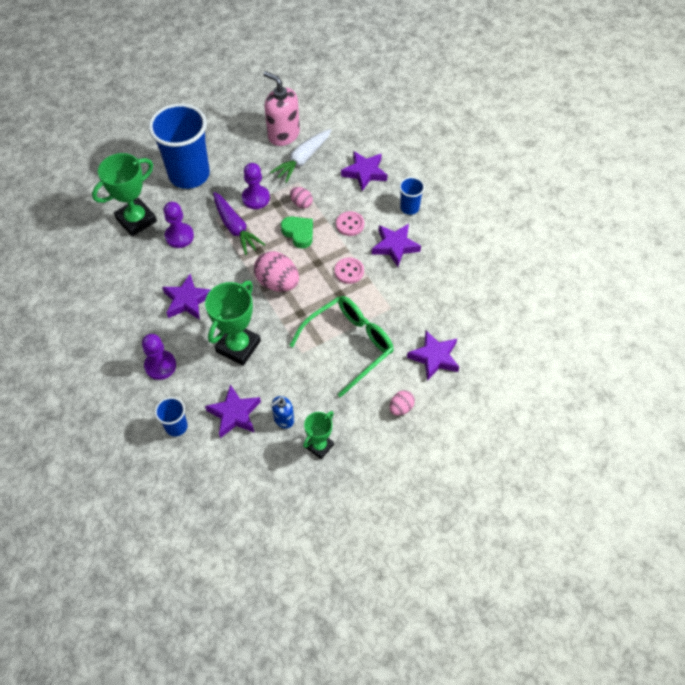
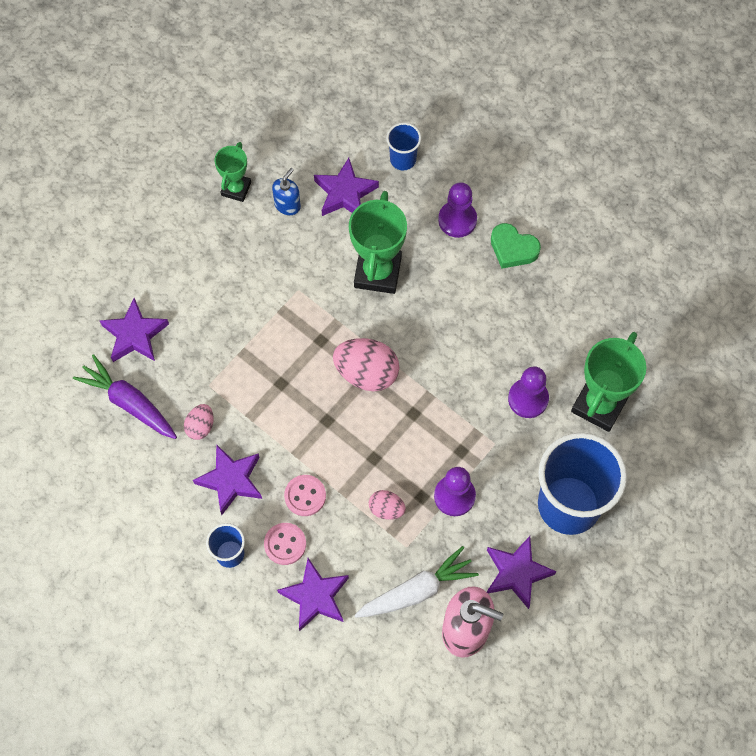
camera: 160 degrees right, 10 degrees up
purple star [162,274,211,320] -> purple star moved to [487,536,556,609]
purple carrot [213,192,265,255] -> purple carrot moved to [73,354,177,439]
white carrot [270,129,331,183] -> white carrot turned 45 degrees clockwise [354,546,479,618]
green heart [281,216,313,249] -> green heart moved to [491,223,541,268]
green glasses [289,296,394,397] -> none
pink button [335,257,364,284] -> pink button moved to [264,523,306,565]
pink egg [389,390,415,416] -> pink egg moved to [184,404,214,440]

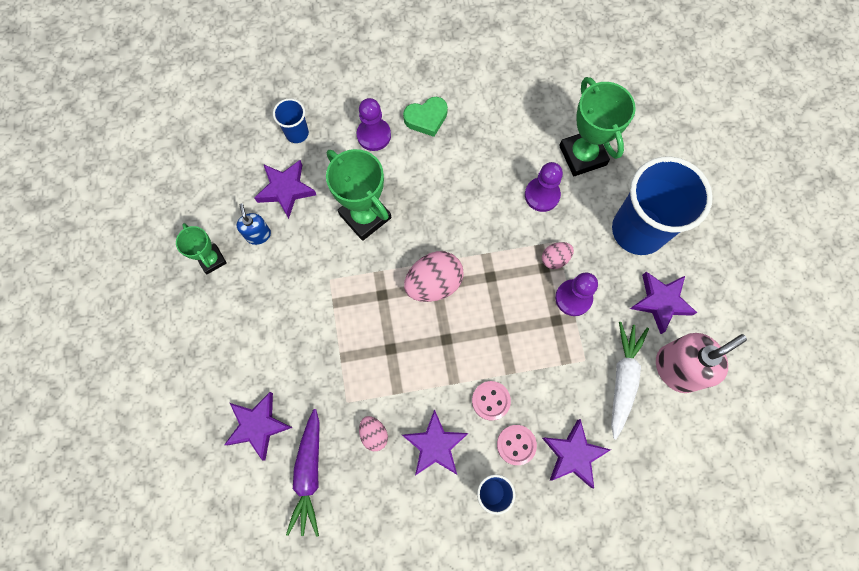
camera: 50 degrees left, 5 degrees up
purple carrot [73,354,177,439] -> purple carrot turned 75 degrees counterclockwise [286,409,320,537]
pink egg [369,490,406,520] -> pink egg moved to [542,242,574,269]

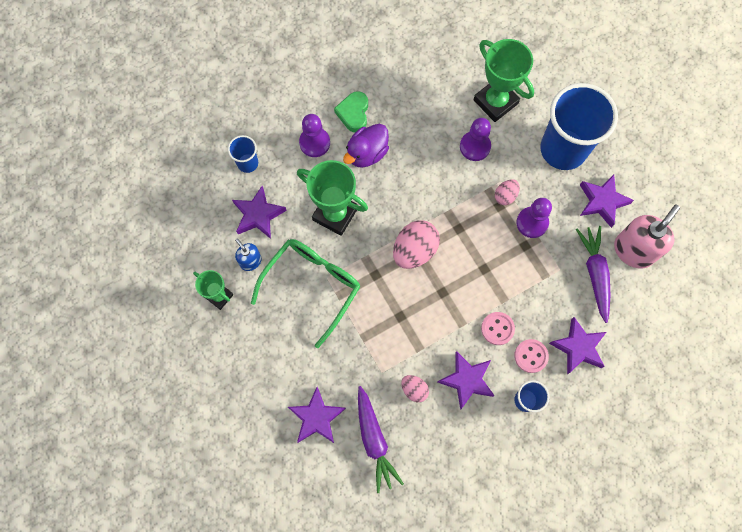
camera: 20 degrees left, 0 degrees up
green heart [403,97,448,137] -> green heart turned 135 degrees clockwise [334,91,368,132]
white carrot [611,322,649,440] -> purple carrot [576,226,611,323]
none -> green glasses [251,239,360,348]
none -> purple duck [343,124,389,168]

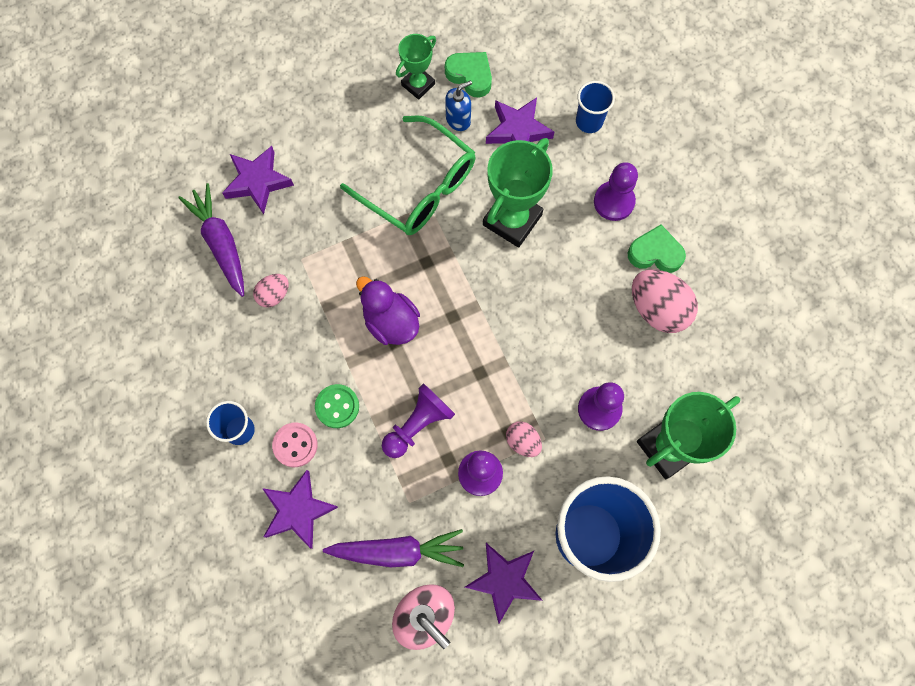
camera: 95 degrees right, 0 degrees up
purple duck [343,124,389,168] -> purple duck moved to [356,276,420,345]
purple carrot [358,386,404,493] -> purple carrot turned 75 degrees clockwise [178,183,244,297]
pink egg [393,220,440,269] -> pink egg moved to [632,269,698,333]
purple star [438,351,495,410] -> none
pink button [481,312,515,345] -> green button [315,384,359,428]
none -> purple pawn [382,383,455,458]
none -> green heart [445,52,492,97]

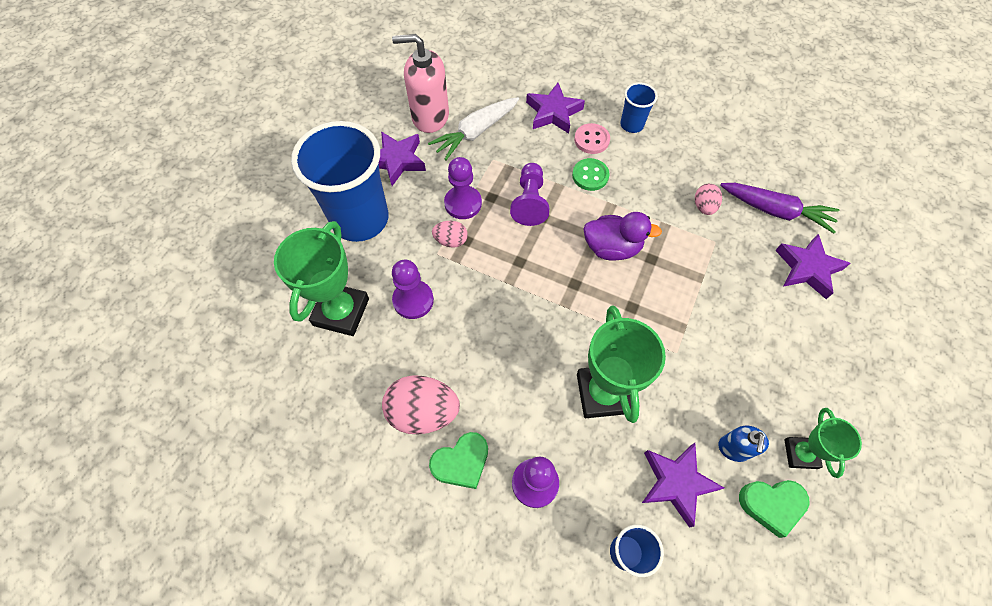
camera: 140 degrees right, 10 degrees down
purple carrot [323,529,464,567] -> white carrot [428,97,519,161]
green glasses [340,115,476,235] -> none

